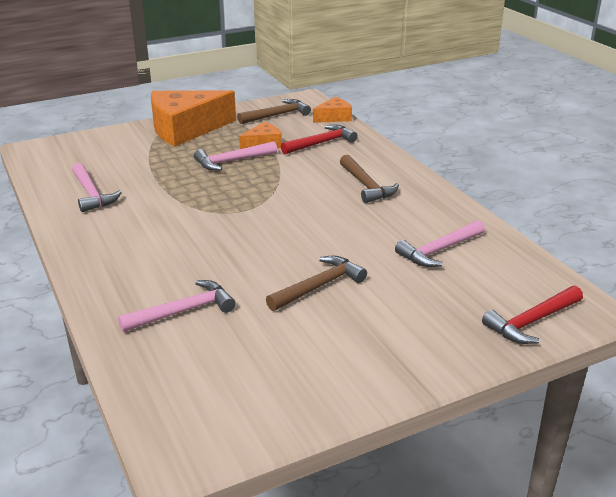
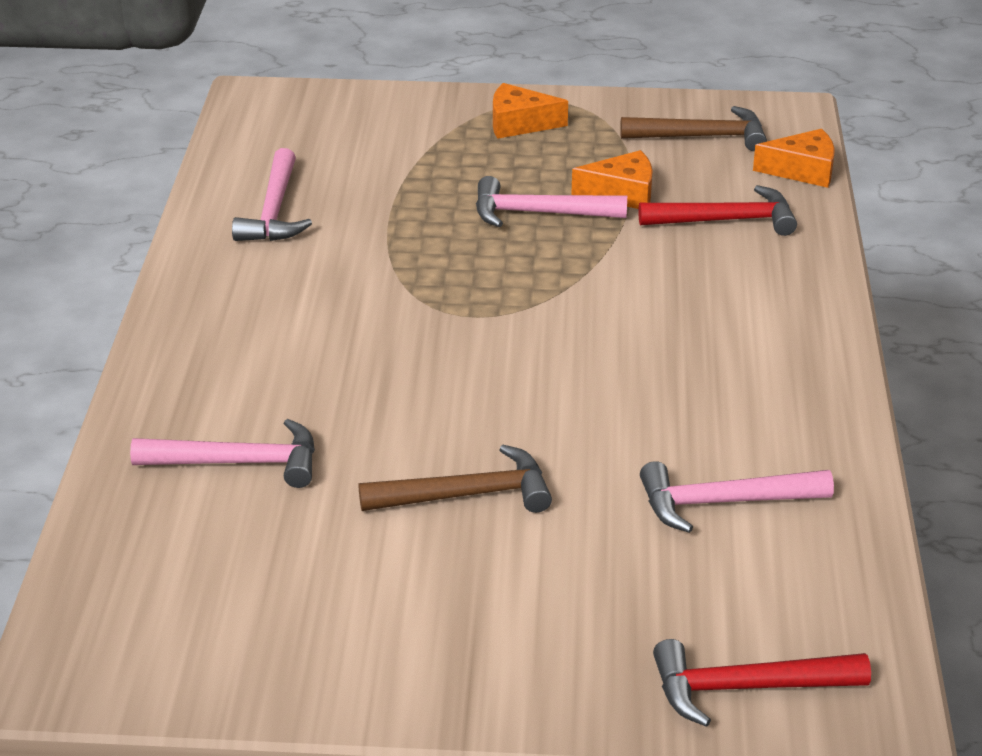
camera: 30 degrees right, 5 degrees up
orange cheese [151,90,236,146] -> orange cheese [493,83,568,139], size x0.48
brown hammer [340,155,399,203] -> none

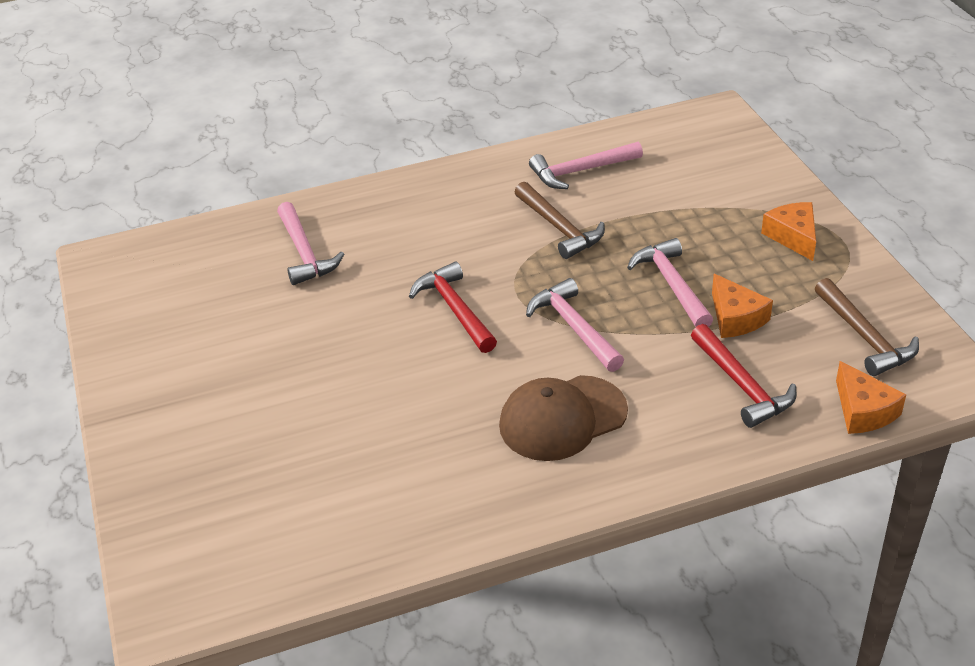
camera: 70 degrees right, 5 degrees up
brown hammer [359,445,552,513] -> brown hammer moved to [514,182,605,259]
pink hammer [640,461,834,533] -> pink hammer moved to [526,278,624,372]
red hammer [653,639,871,727] -> red hammer moved to [409,262,497,353]
none -> brown cap [499,375,628,461]

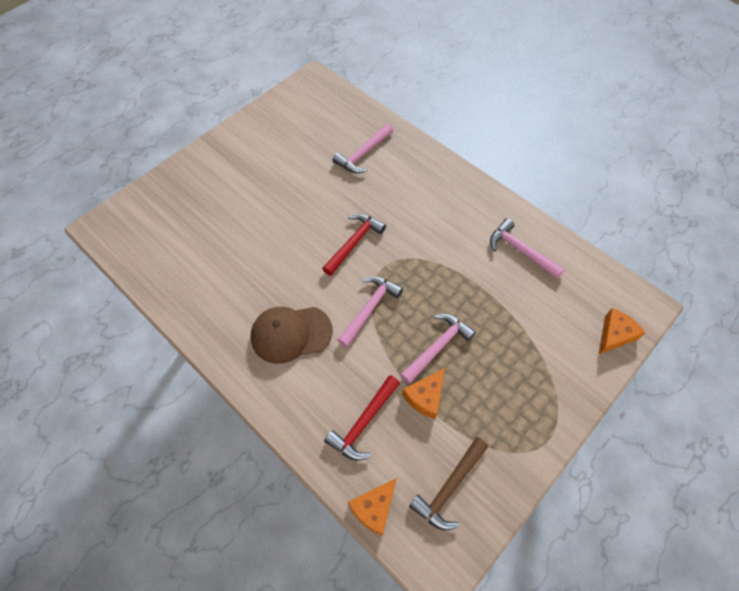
camera: 60 degrees right, 20 degrees up
brown cap [499,375,628,461] -> brown cap turned 45 degrees counterclockwise [250,307,332,364]
brown hammer [514,182,605,259] -> none
orange cheese [761,202,816,261] -> orange cheese moved to [598,308,646,355]

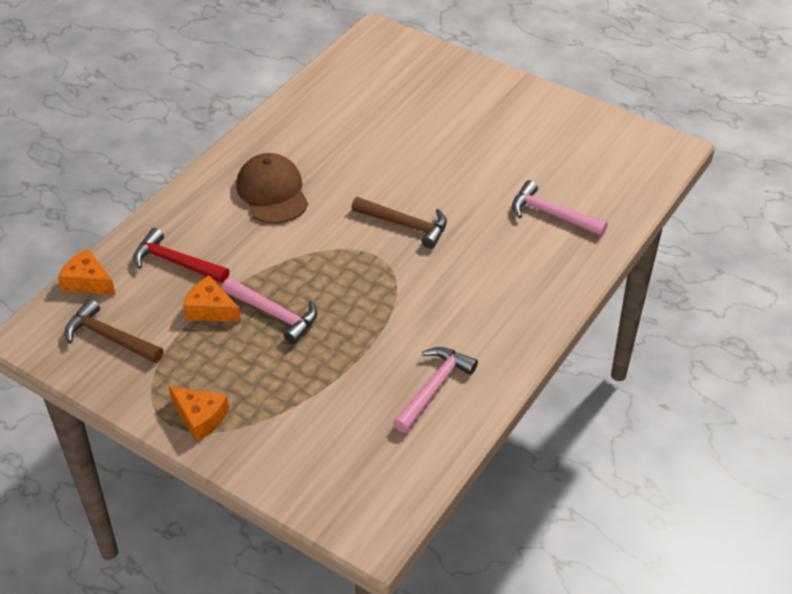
camera: 80 degrees right, 15 degrees down
red hammer [322,213,386,276] -> brown hammer [352,197,447,249]
pink hammer [337,276,403,347] -> none
orange cheese [598,308,646,355] -> orange cheese moved to [169,386,229,442]

